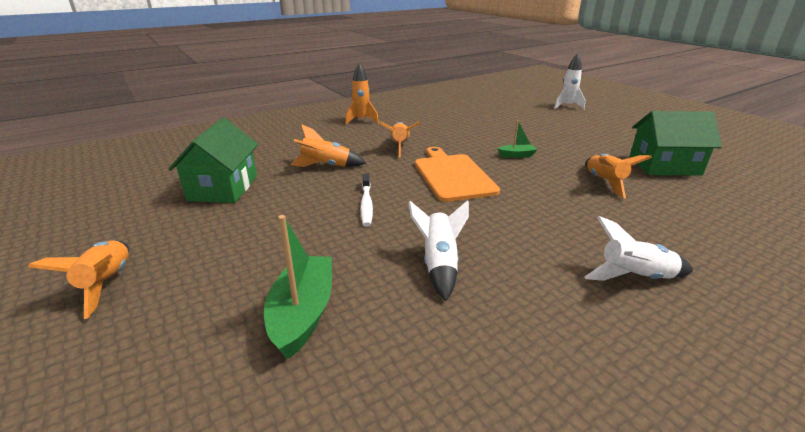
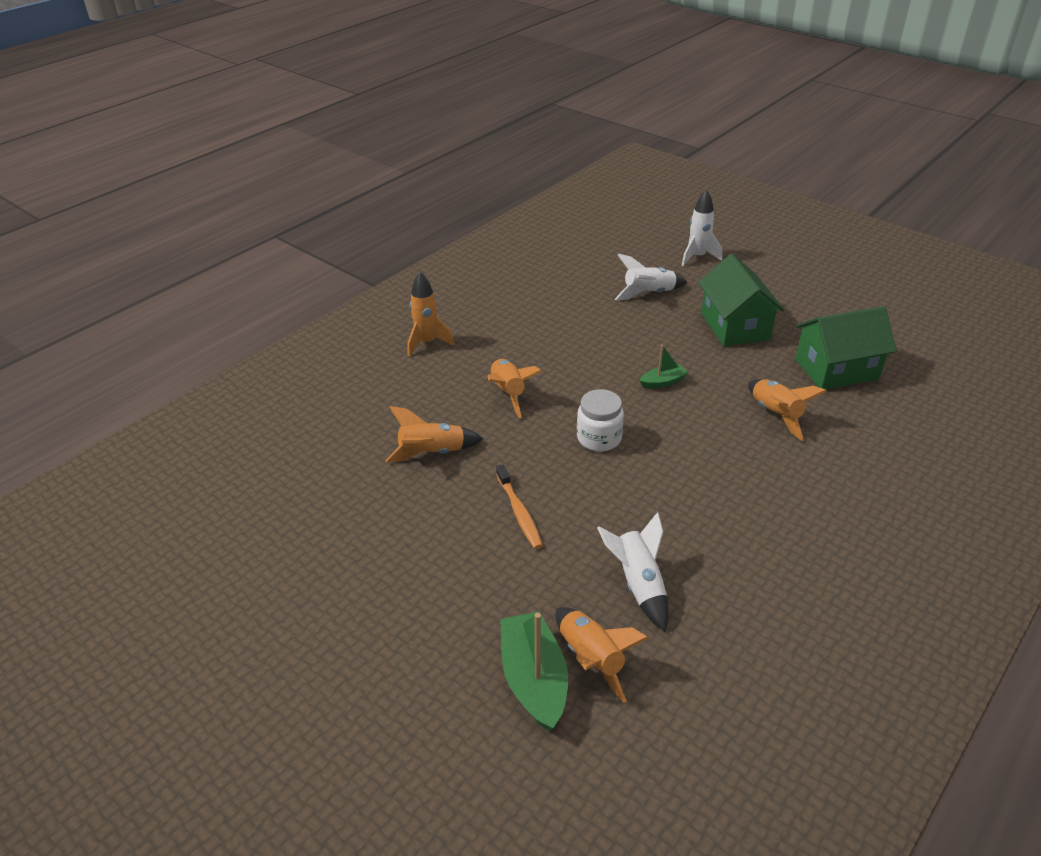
camera: 15 degrees left, 10 degrees up
orange rocket [28,240,129,319] -> orange rocket moved to [556,607,649,703]
green house [168,118,258,203] -> green house moved to [698,254,785,347]
white toothbrush [360,174,373,227] -> orange toothbrush [496,464,543,549]
orange cutting board [415,147,500,202] -> white jar [577,389,624,452]
white rocket [584,216,693,281] -> white rocket moved to [615,254,687,300]

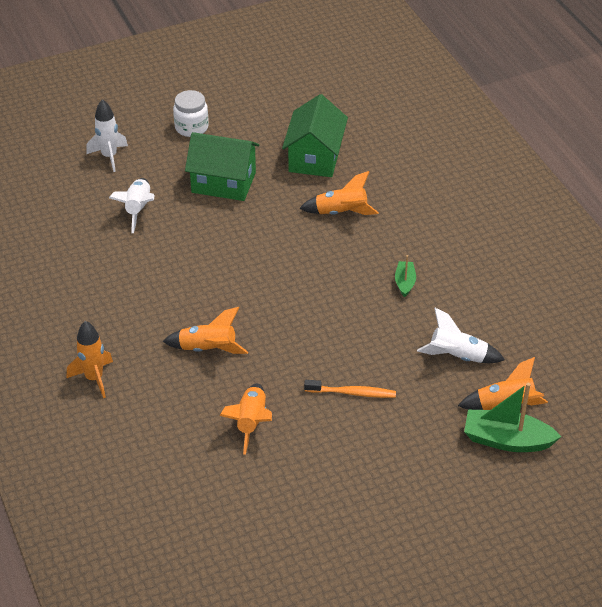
camera: 65 degrees left, 5 degrees up
white jar [577,389,624,452] -> white jar moved to [173,90,209,137]
green boat [640,345,688,389] -> green boat moved to [395,255,416,297]

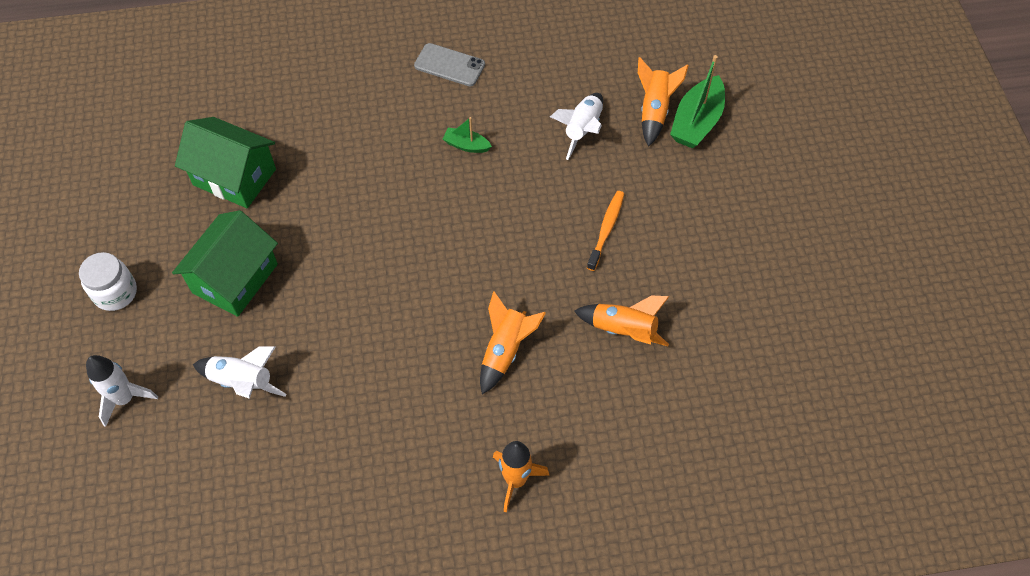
camera: 75 degrees left, 15 degrees up
orange rocket [299,171,379,215] -> none
none -> grey phone [414,43,485,86]

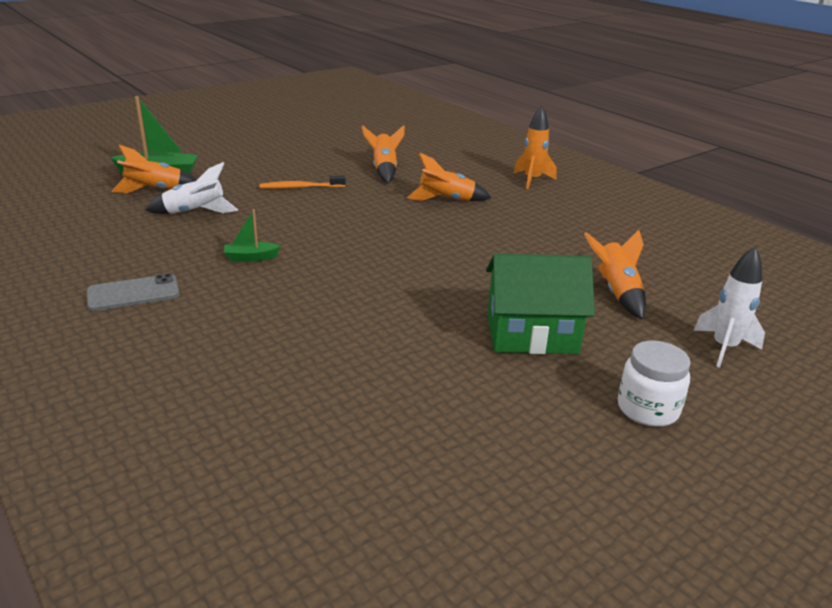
camera: 120 degrees left, 30 degrees down
green house [175,117,276,208] -> none
white rocket [193,346,287,399] -> orange rocket [584,230,646,319]
grey phone [414,43,485,86] -> grey phone turned 75 degrees clockwise [87,274,180,311]
green boat [443,117,492,153] -> green boat turned 90 degrees clockwise [224,209,281,262]

